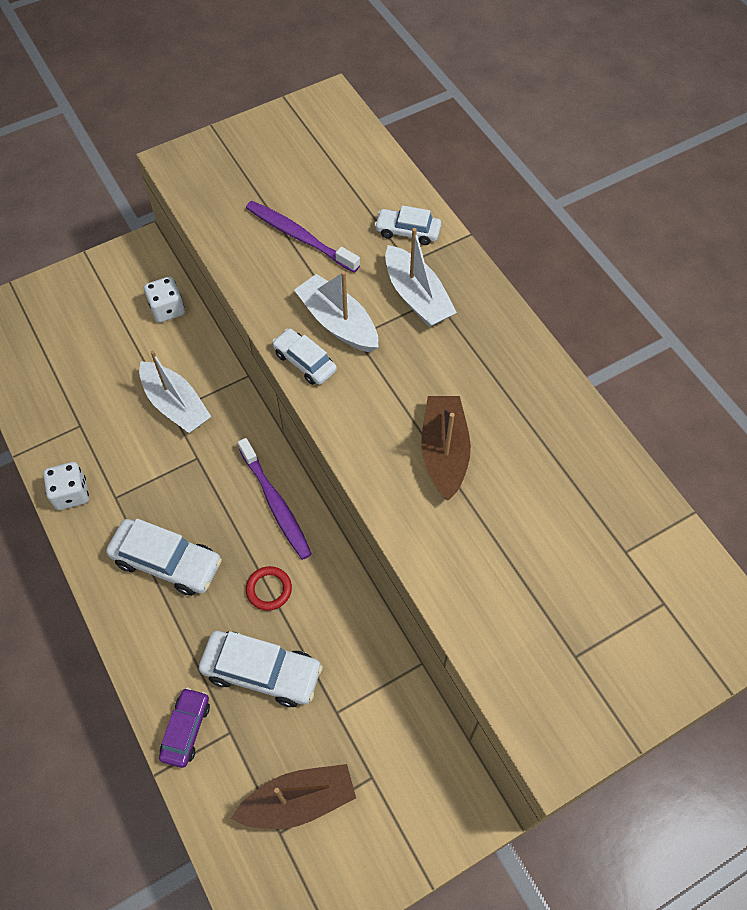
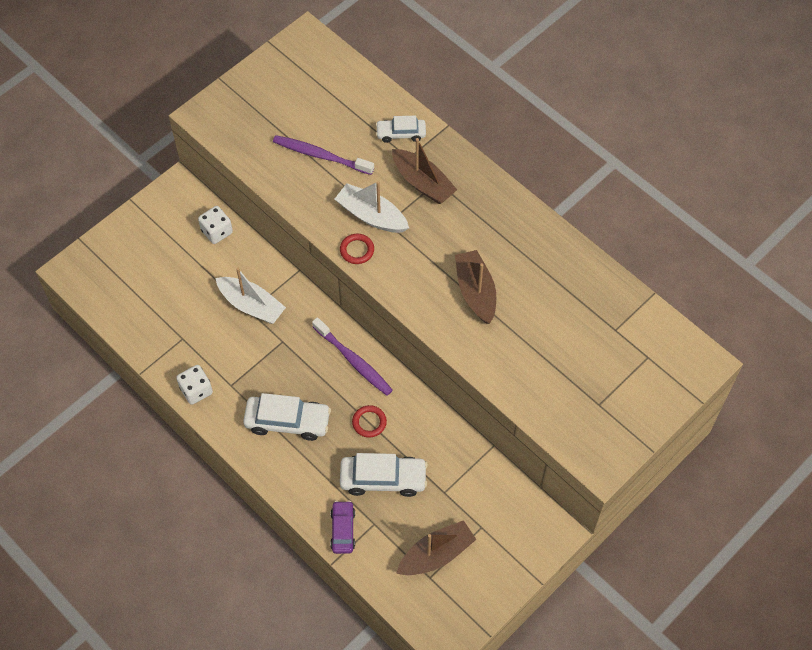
camera: 15 degrees left, 0 degrees up
white car [272,328,337,385] -> red ring [340,234,374,264]
white boat [385,228,457,327] -> brown boat [392,138,457,204]

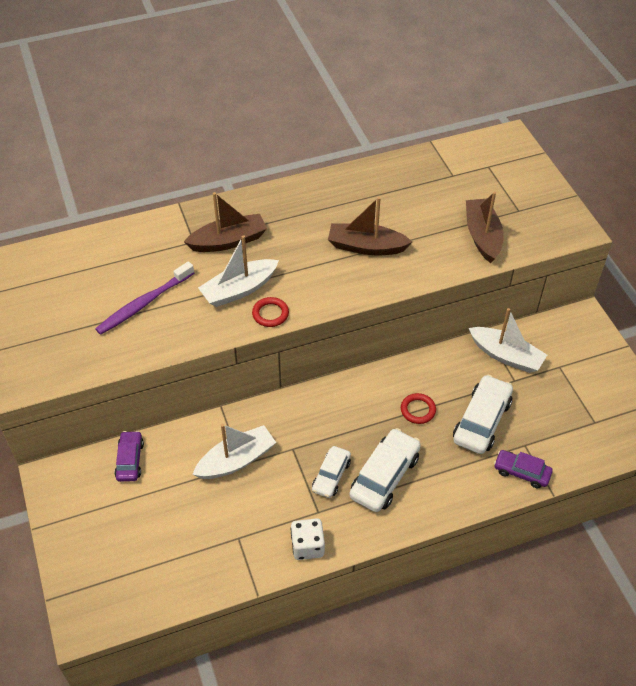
camera: 65 degrees left, 10 degrees down
white dice [198,206,233,244] -> purple car [115,431,144,482]
purple toothbrush [312,317,393,396] -> none
white car [376,116,426,143] -> white car moved to [312,446,351,498]
brown boat [396,520,477,575] -> brown boat moved to [466,192,504,263]
none -> white boat [469,308,547,373]

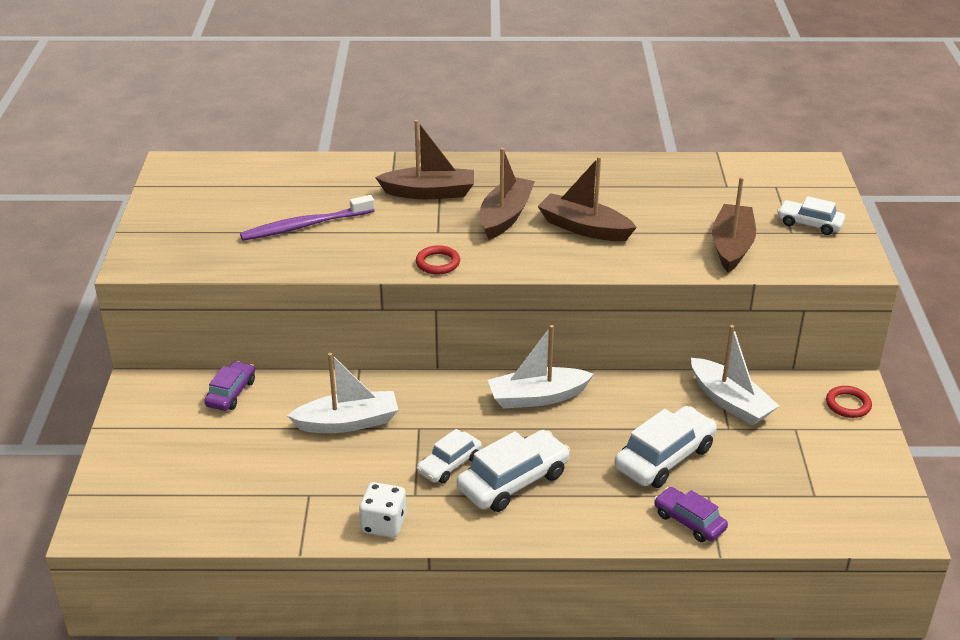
camera: 20 degrees right, 15 degrees down
white boat [198,235,279,307] -> white boat moved to [488,325,594,409]
red ring [401,393,436,424] -> red ring moved to [826,386,872,418]
none -> brown boat [480,148,535,240]
none -> white car [777,196,845,235]

